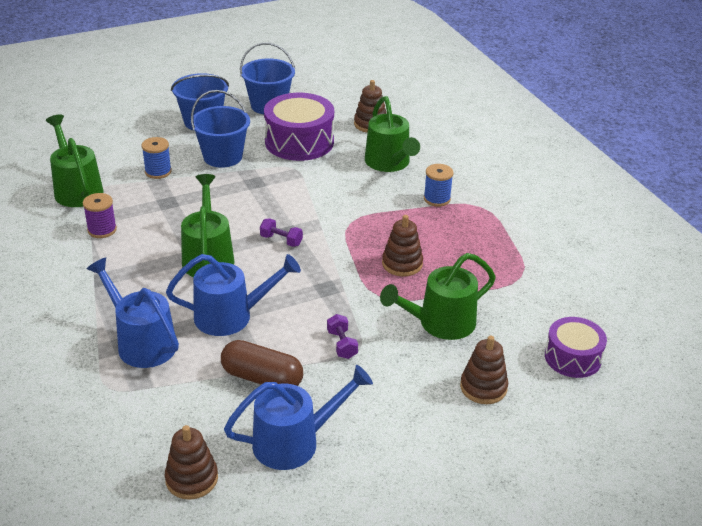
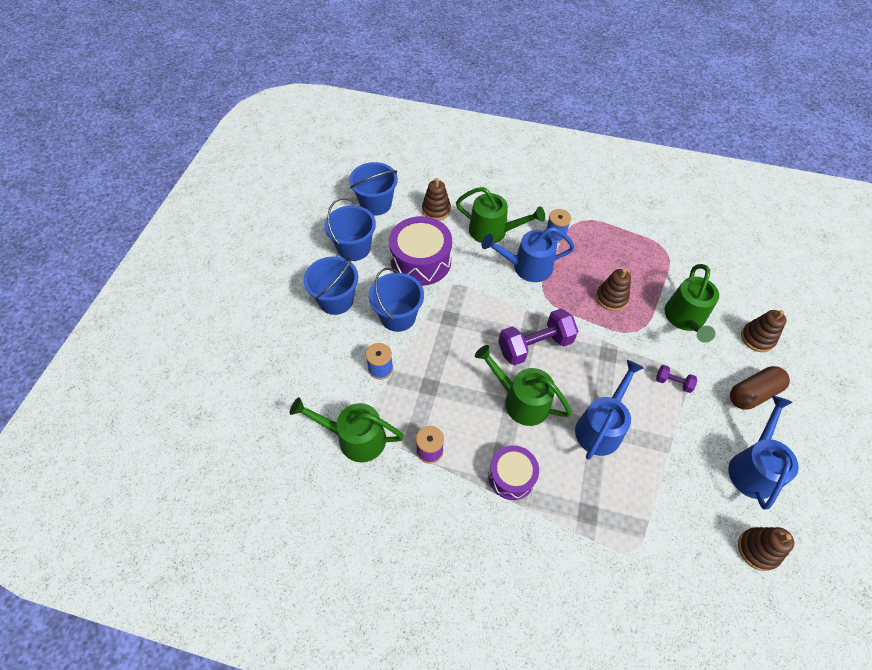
camera: 50 degrees left, 20 degrees up
blue watering can [87,257,179,368] -> blue watering can moved to [481,227,575,282]
brown capsule [221,340,303,386] -> brown capsule moved to [730,366,790,410]
purple dumbbell [260,219,303,247] -> purple dumbbell [498,309,578,366], size x2.11
purple drum [545,317,607,378] -> purple drum moved to [488,445,539,500]
none -> blue bucket [349,162,398,216]

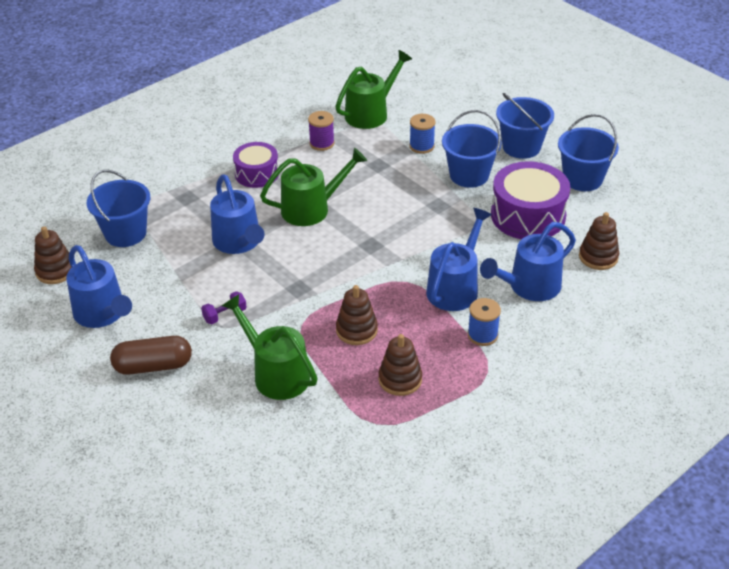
camera: 125 degrees right, 15 degrees down
blue bucket [349,162,398,216] -> blue bucket moved to [87,170,150,247]
green watering can [456,187,545,243] -> blue watering can [480,222,576,301]
purple dumbbell [498,309,578,366] -> none
brown capsule [730,366,790,410] -> brown capsule turned 75 degrees clockwise [110,336,192,375]
brown stacking toy [741,310,787,352] -> brown stacking toy moved to [378,334,422,396]

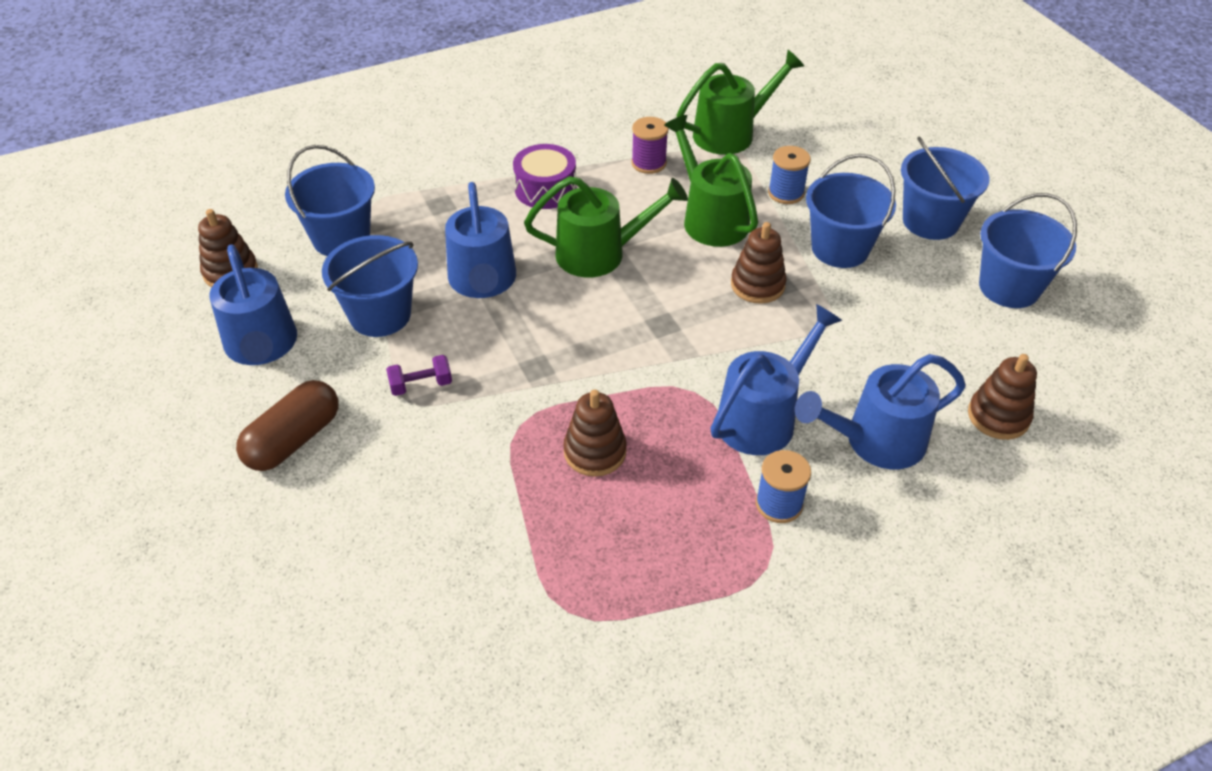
camera: 15 degrees right, 5 degrees up
brown capsule [110,336,192,375] -> brown capsule turned 60 degrees counterclockwise [236,380,339,471]
green watering can [222,294,318,400] -> green watering can moved to [664,115,758,247]
brown stacking toy [378,334,422,396] -> brown stacking toy moved to [731,222,787,304]
purple drum [491,161,570,239] -> none
none -> blue bucket [322,235,418,337]

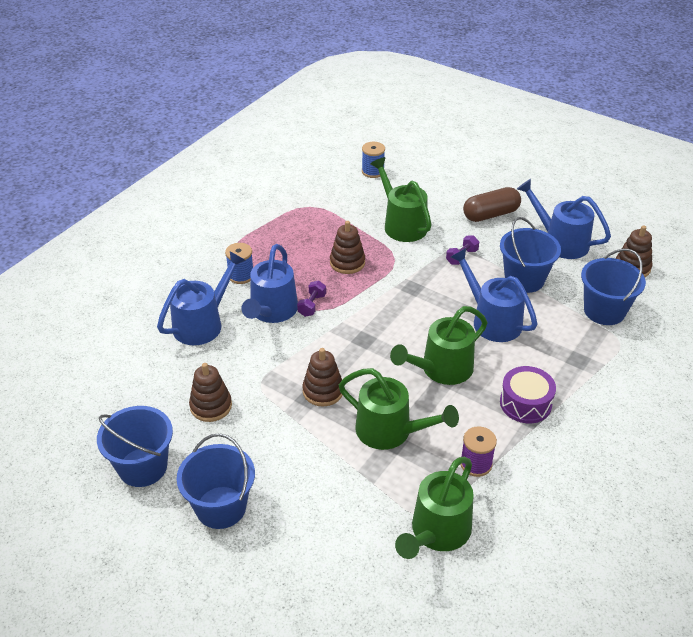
camera: 150 degrees right, 5 degrees down
brown capsule [236,380,339,471] -> brown capsule turned 60 degrees clockwise [463,187,521,222]
blue spool [768,146,811,204] -> blue spool moved to [362,142,385,178]
blue bucket [806,154,896,268] -> none
brown stacking toy [968,354,1037,440] -> brown stacking toy moved to [189,363,232,422]
none -> purple dumbbell [297,281,326,317]
none -> green watering can [371,157,432,242]

